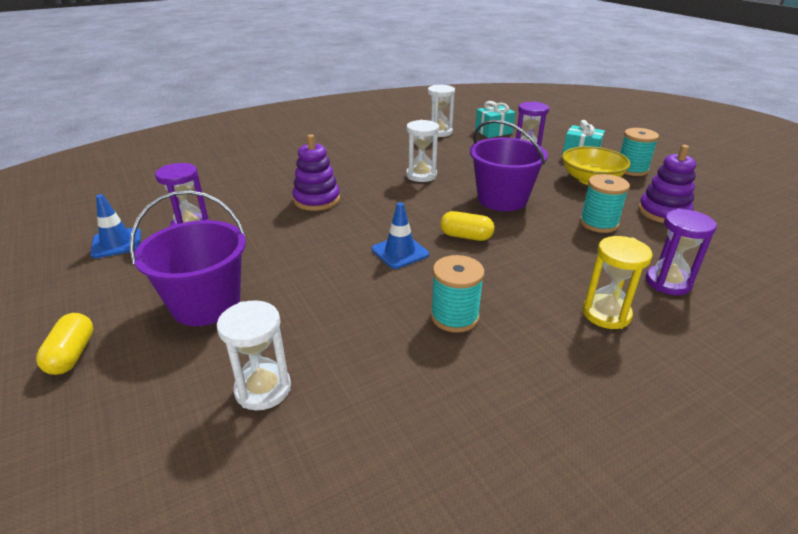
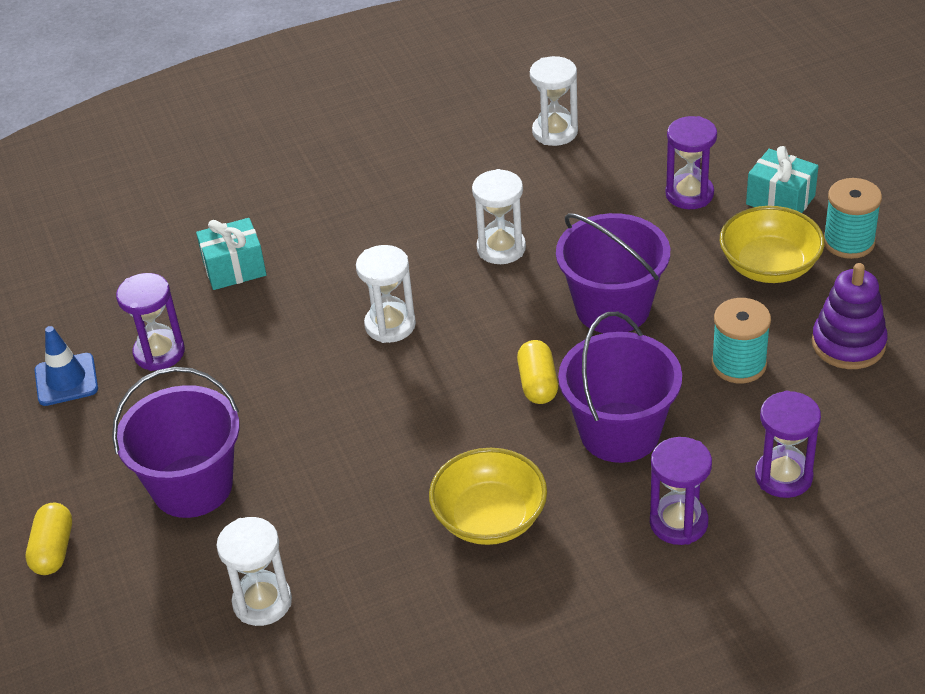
camera: 10 degrees right, 10 degrees up
purple stacking toy [292,134,340,211] -> none
blue traffic cone [372,202,429,269] -> none
turquoise spool [431,255,484,333] -> yellow bowl [429,448,547,545]
yellow capsule [440,211,494,241] -> yellow capsule turned 60 degrees clockwise [517,340,558,404]
turquoise gift [475,101,516,138] -> turquoise gift moved to [196,218,267,290]
yellow hourglass [583,236,653,329] -> purple hourglass [650,437,712,545]
none -> white hourglass [356,245,416,343]
none -> purple bucket [558,312,682,463]

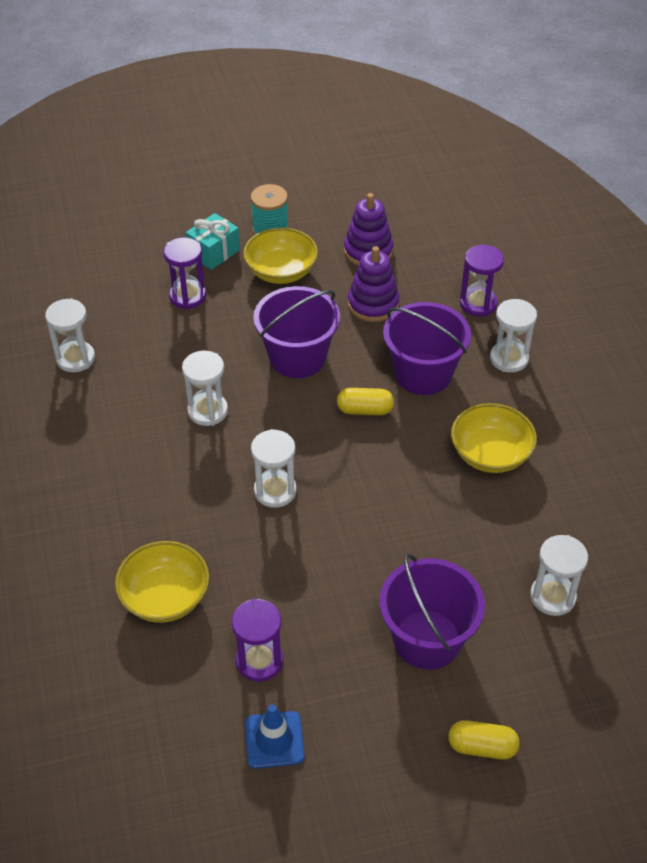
camera: 85 degrees left, 5 degrees up
turquoise gift [196,218,267,290] -> yellow bowl [115,541,209,623]
purple hourglass [650,437,712,545] -> white hourglass [490,299,537,373]
turquoise spool [711,298,771,383] -> purple stacking toy [348,246,399,322]

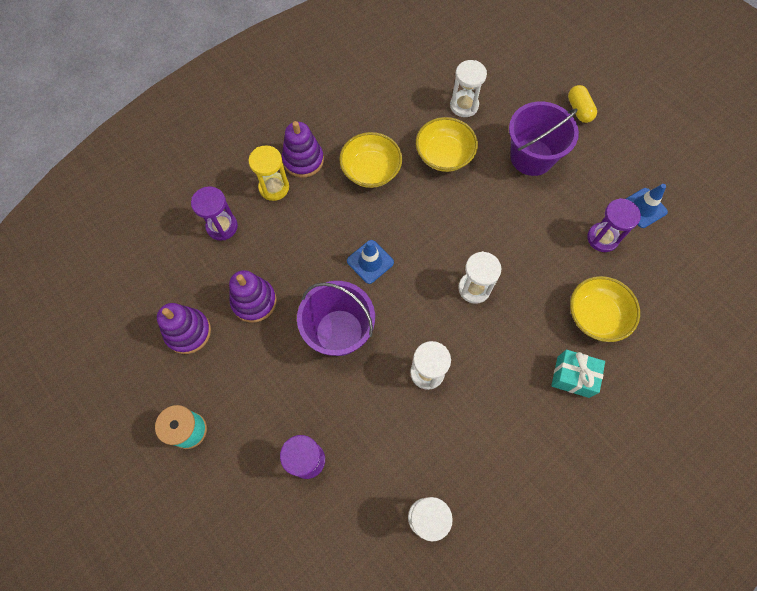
camera: 115 degrees left, 20 degrees up
turquoise gift [186,213,240,270] -> turquoise gift moved to [551,350,605,398]
yellow bowl [243,228,318,284] -> yellow bowl moved to [416,117,478,172]
yellow capsule [337,388,394,415] -> blue traffic cone [347,240,394,284]
purple bucket [383,302,471,395] -> none
white hourglass [490,299,537,373] -> yellow hourglass [249,145,289,201]
none -> purple stacking toy [282,121,324,178]

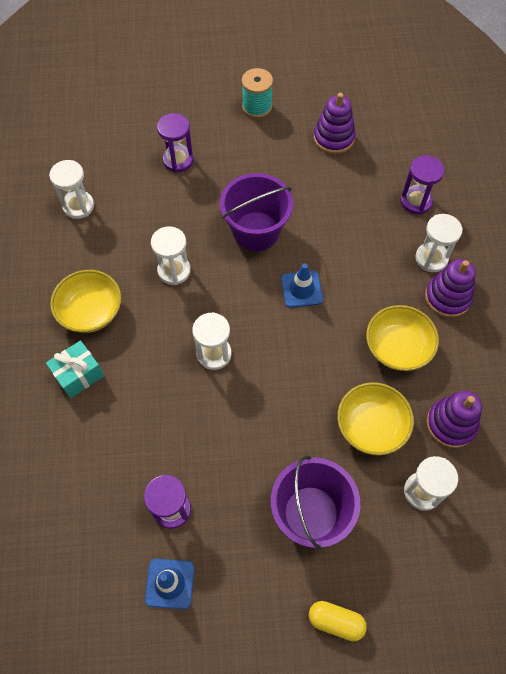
camera: 125 degrees right, 5 degrees down
purple stacking toy [229,270,277,323] -> purple stacking toy moved to [426,391,482,448]
yellow hourglass [249,145,289,201] -> white hourglass [415,214,463,272]
yellow bowl [570,276,640,342] -> yellow bowl moved to [50,270,122,333]

